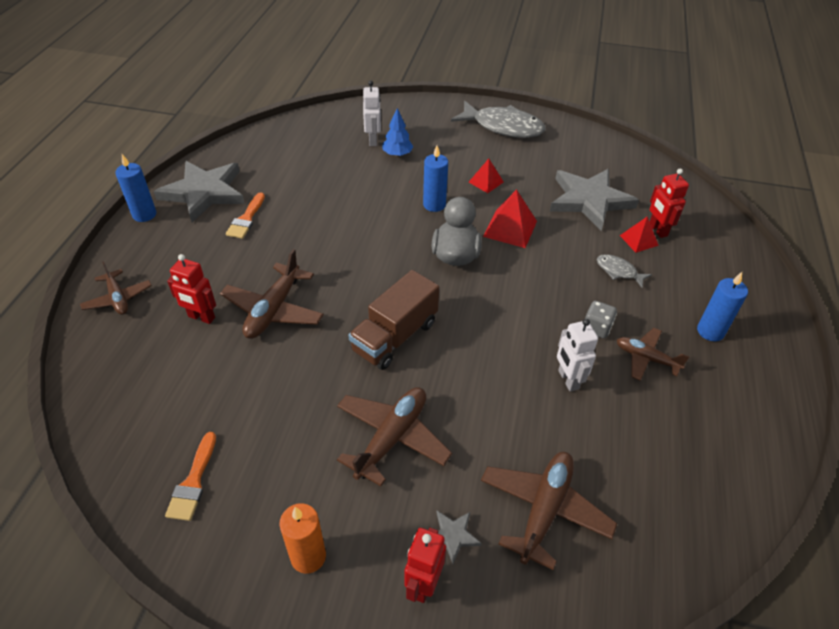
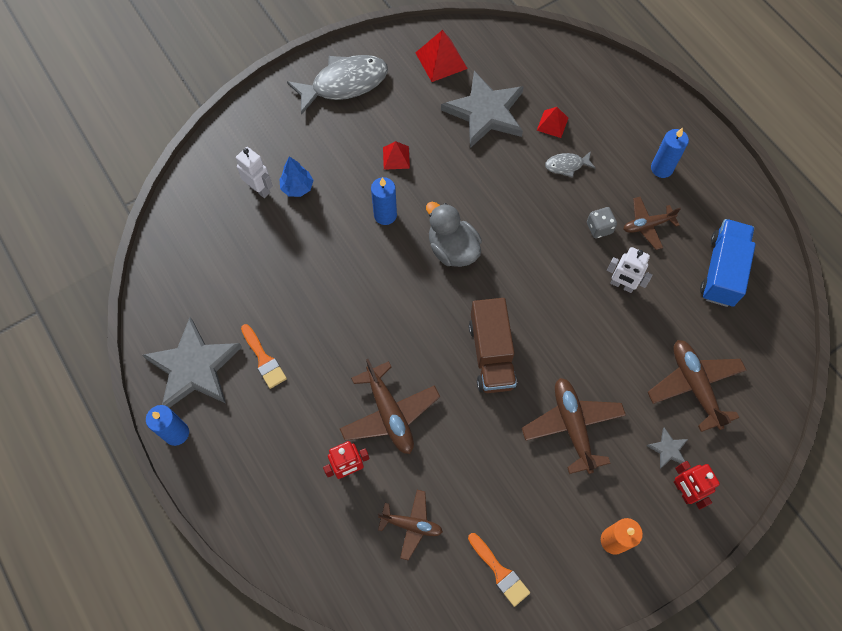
camera: 45 degrees left, 20 degrees up
brown plane [80,261,152,315] -> brown plane moved to [378,490,443,561]
red pyramid [483,189,537,248] -> red pyramid moved to [416,30,468,82]
red robot [650,169,689,238] -> none
none -> blue truck [700,219,756,307]

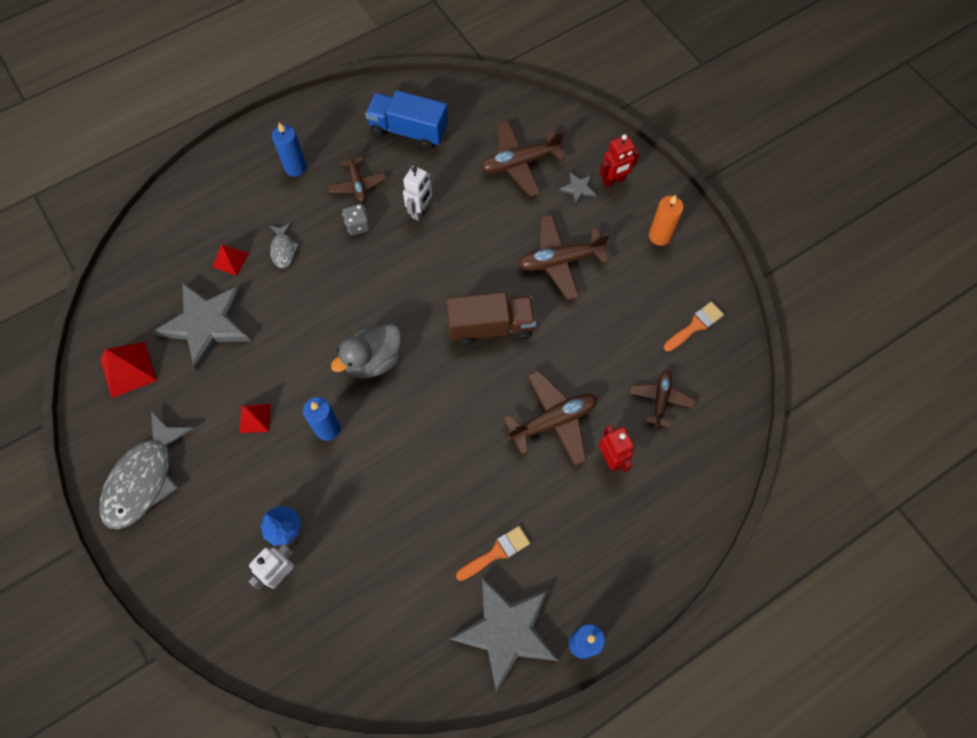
camera: 90 degrees left, 0 degrees up
grey fish [287,55,388,115] -> grey fish turned 135 degrees counterclockwise [99,410,195,529]

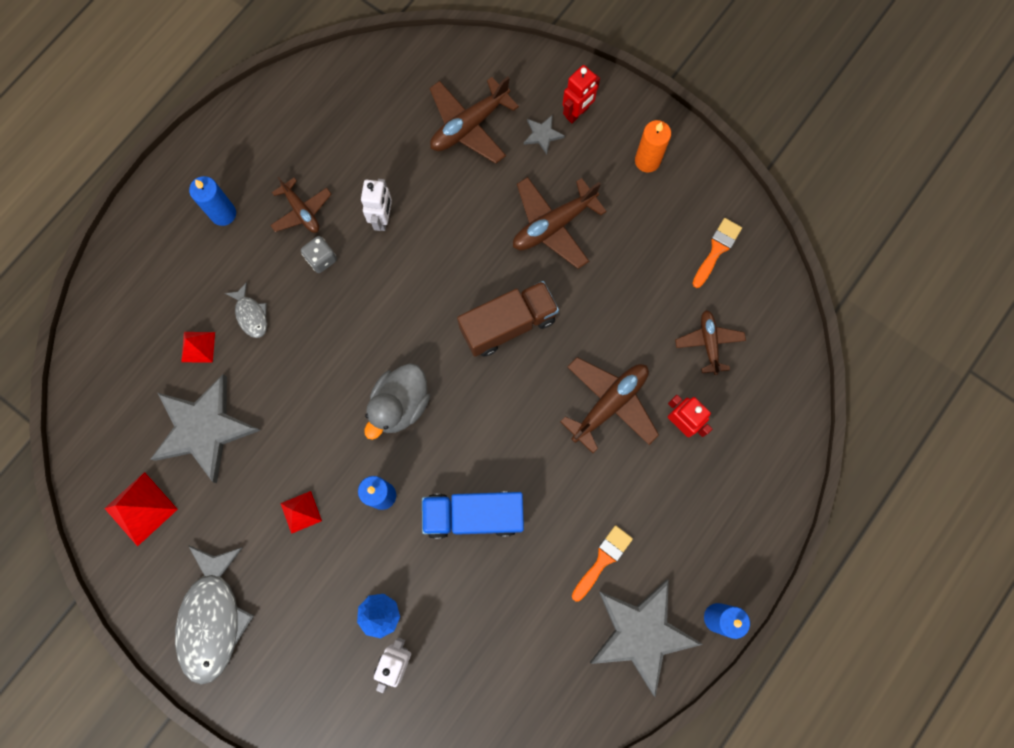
camera: 20 degrees left, 10 degrees up
blue truck [365,90,448,150] -> blue truck moved to [422,491,524,539]

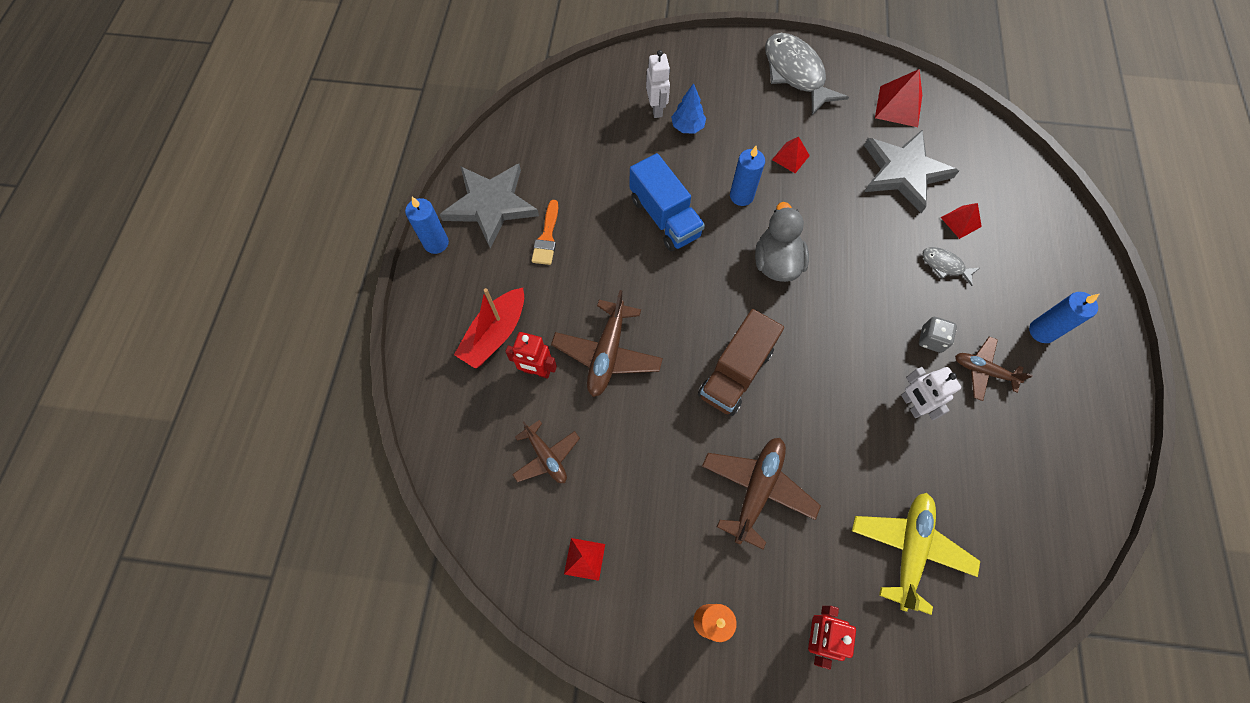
camera: 150 degrees right, 10 degrees down
blue truck [422,491,524,539] -> blue truck turned 90 degrees clockwise [630,153,705,251]
brown plane [429,77,519,164] -> yellow plane [852,493,980,615]
grey star [524,115,565,155] -> none
orange brush [692,218,742,288] -> red pyramid [564,538,605,581]
none -> red boat [454,288,524,369]

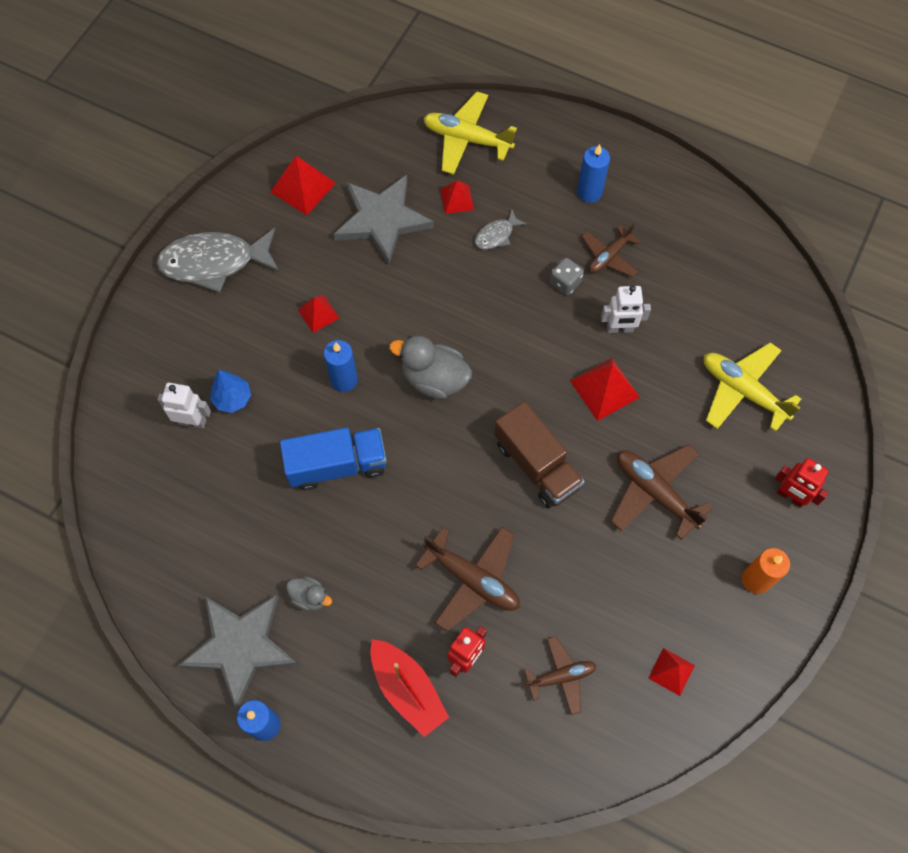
camera: 70 degrees left, 0 degrees up
orange brush [531,200,558,265] -> grey duck [286,576,332,611]
none -> yellow plane [423,92,517,175]
none -> red pyramid [570,358,640,421]

